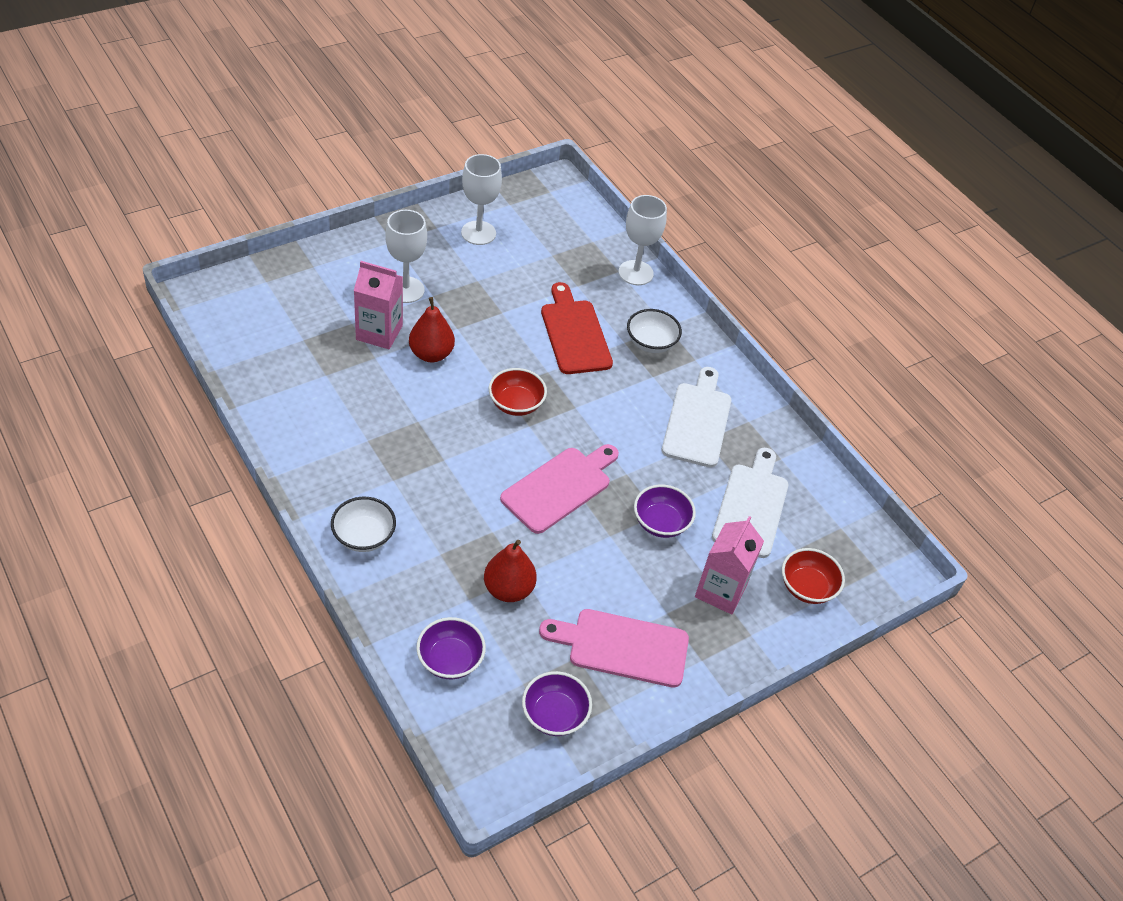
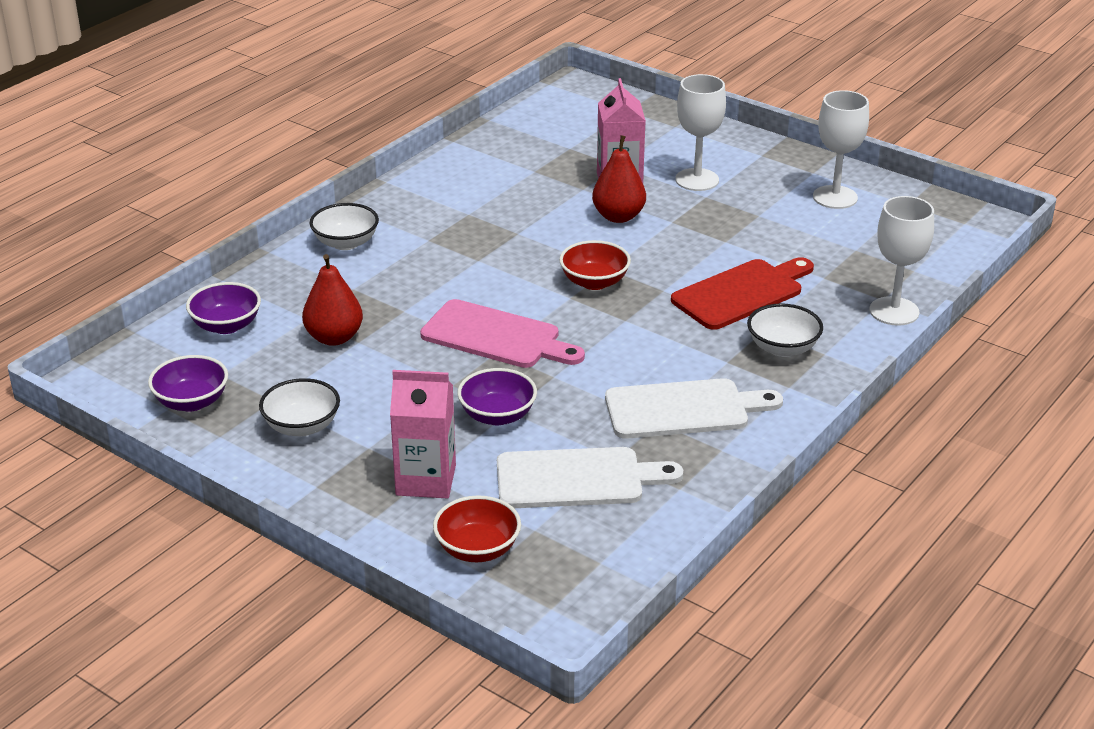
camera: 75 degrees right, 15 degrees down
pink cutting board [539,609,689,688] -> white bowl [259,378,340,436]

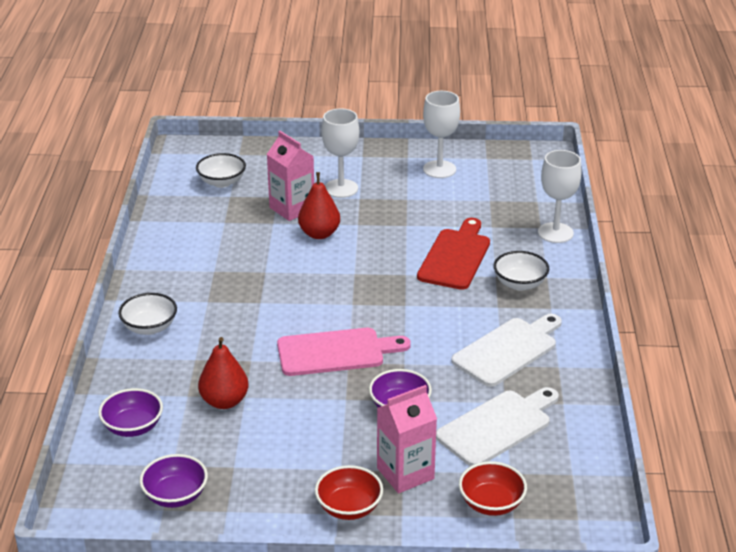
camera: 35 degrees left, 0 degrees up
white bowl [259,378,340,436] -> white bowl moved to [196,153,246,188]
red bowl [559,240,631,290] -> red bowl moved to [315,465,383,520]

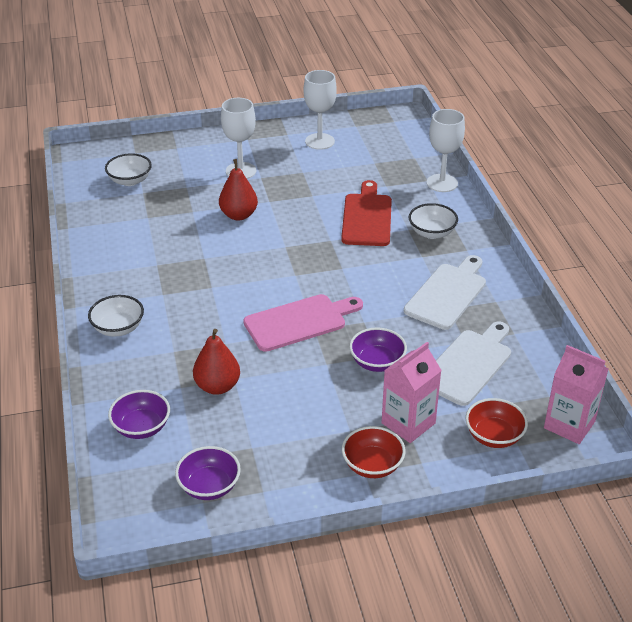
camera: 15 degrees left, 5 degrees up
pink carton [267,131,314,221] -> pink carton moved to [544,345,609,444]

